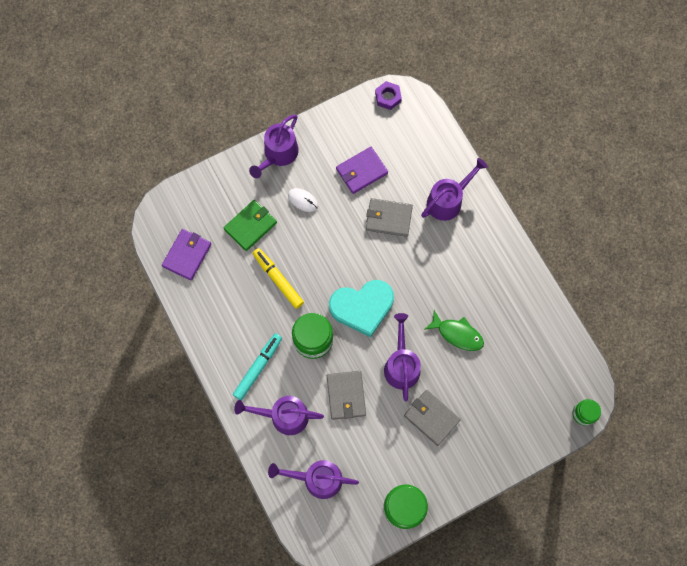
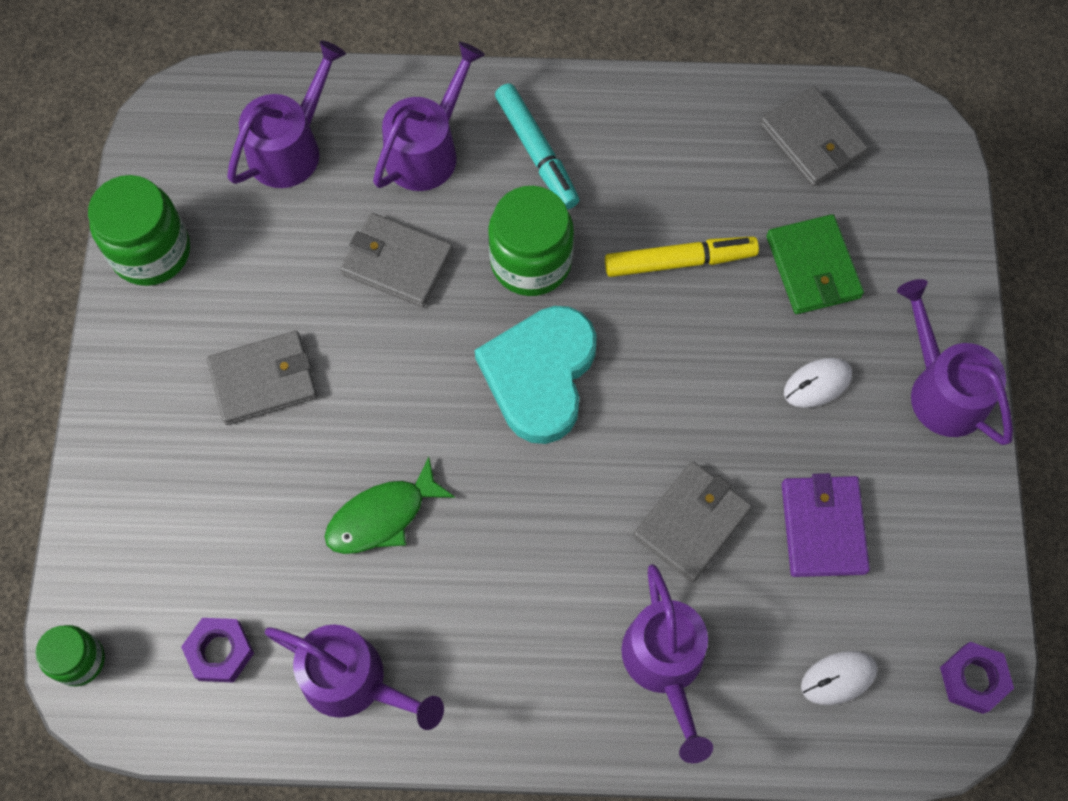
camera: 120 degrees right, 5 degrees down
purple wallet [162,229,212,280] -> grey wallet [760,86,868,187]
purple watering can [384,313,421,402] -> purple watering can moved to [265,624,444,730]
none -> purple nut [181,618,254,682]
none -> white mouse [801,651,878,705]

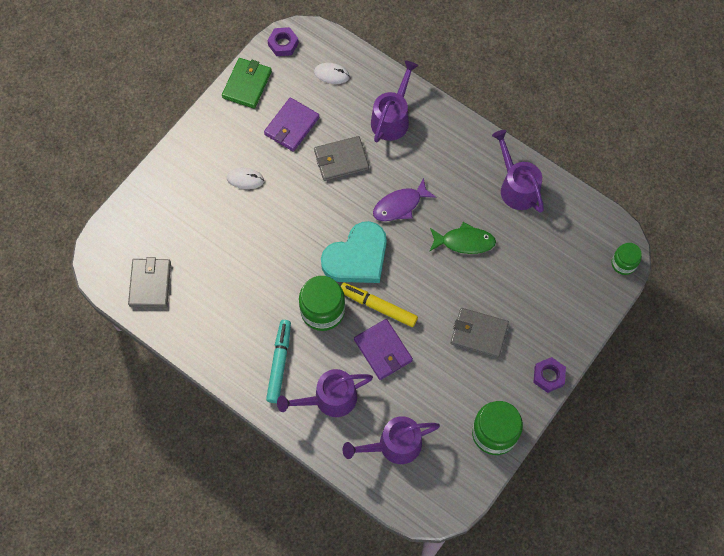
camera: 145 degrees left, 0 degrees up
purple nut [181,618,254,682] -> purple nut moved to [533,357,566,393]
grey wallet [341,213,453,307] -> purple wallet [354,319,413,380]
yellow marker [605,236,759,277] -> yellow marker moved to [341,283,418,327]
green wallet [766,214,864,314] -> green wallet moved to [222,58,272,109]
purple watering can [897,279,1013,445] -> none
none -> purple fish [373,177,436,221]

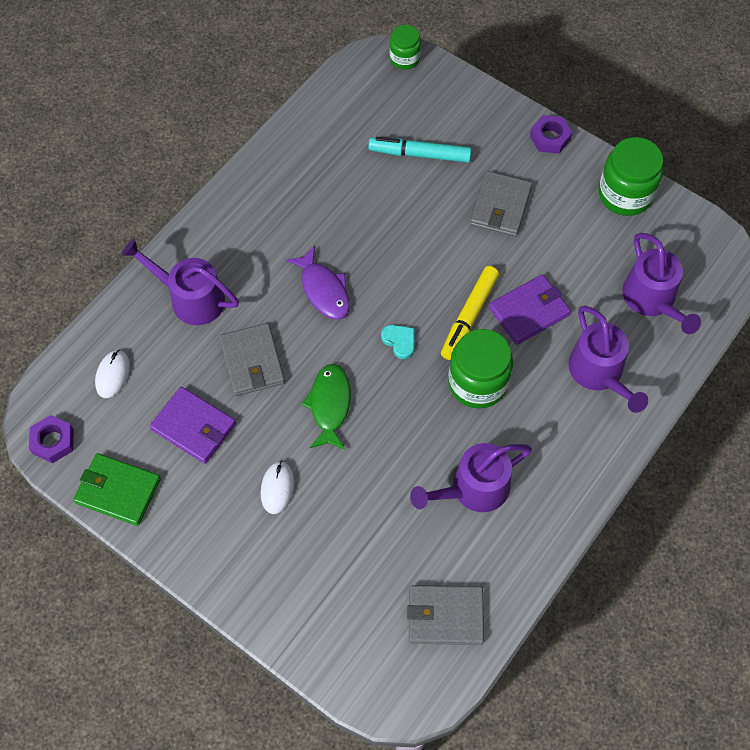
camera: 90 degrees left, 5 degrees down
turquoise marker [266,320,291,403] -> turquoise marker moved to [368,137,472,163]
turquoise heart [321,221,387,283] -> turquoise heart [381,325,415,359], size x0.40
green fish [430,222,496,254] -> green fish moved to [302,364,351,450]
purple watering can [492,130,544,213] -> purple watering can moved to [410,443,532,512]

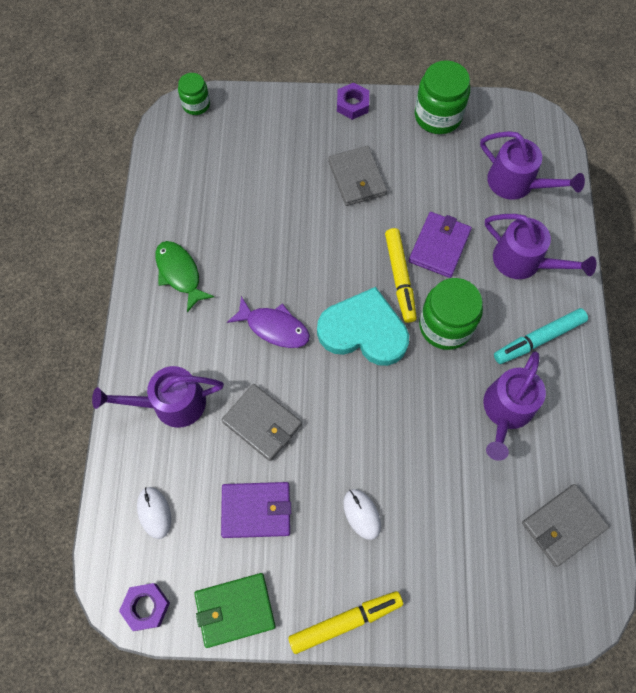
camera: 35 degrees left, 5 degrees up
green fish [302,364,351,450] -> green fish moved to [155,241,214,312]
turquoise marker [368,137,472,163] -> turquoise marker moved to [494,308,588,364]
turquoise heart [381,325,415,359] -> turquoise heart [317,287,409,366], size x2.48
none -> yellow marker [288,591,403,654]

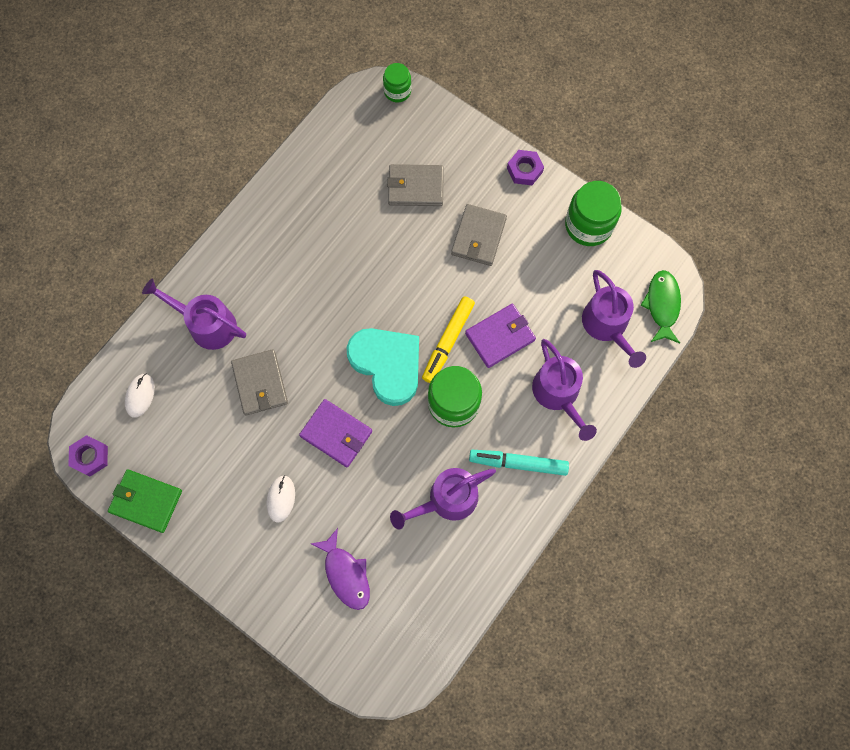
camera: 35 degrees right, 5 degrees up
green fish [155,241,214,312] -> green fish moved to [640,270,681,343]
purple wallet [221,482,291,538] -> purple wallet moved to [299,399,372,467]
purple fish [227,296,310,348] -> purple fish moved to [311,528,370,610]
yellow marker [288,591,403,654] -> none
grey wallet [522,484,609,567] -> grey wallet moved to [387,164,444,206]

